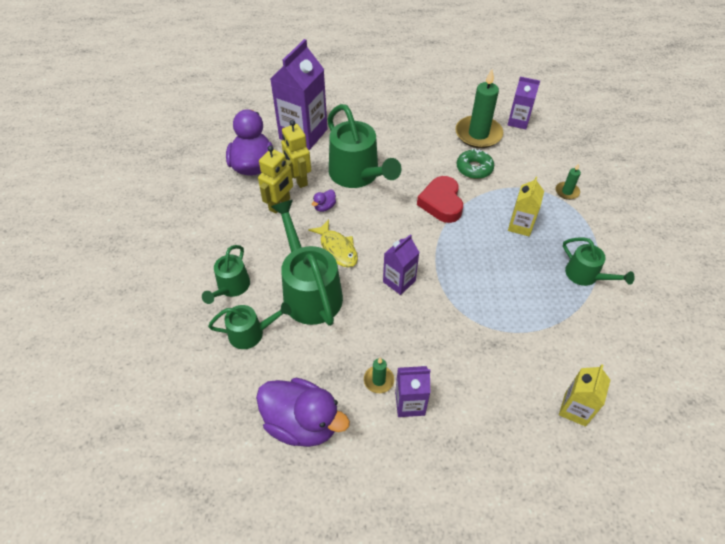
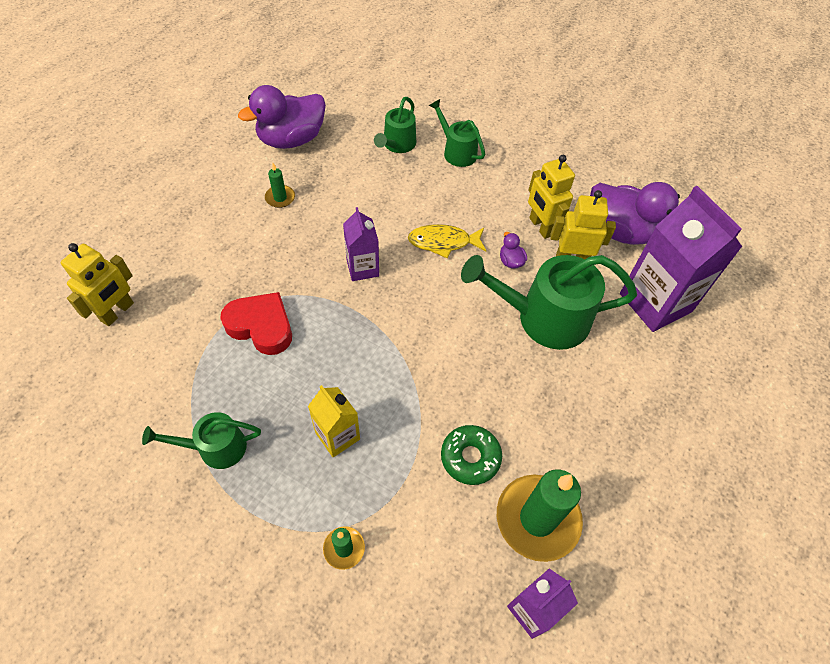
camera: 120 degrees right, 5 degrees up
green watering can [271,200,343,326] -> none
purple carton [395,366,431,417] -> none
red heart [417,176,463,223] -> red heart moved to [220,292,292,355]
yellow carton [559,364,610,427] -> yellow robot [61,243,134,326]

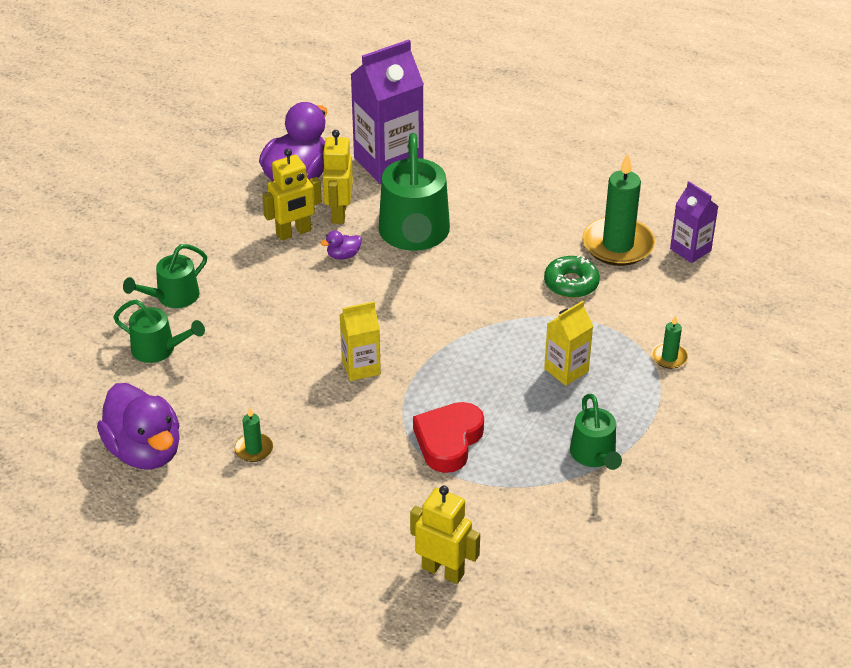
camera: 90 degrees left, 15 degrees down
purple carton [343,207,379,281] -> yellow carton [340,301,381,381]
yellow fish [408,224,486,258] -> none

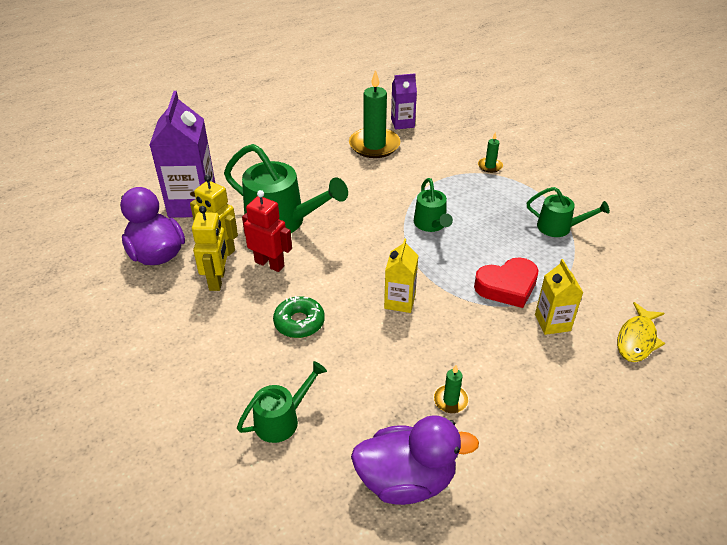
camera: 60 degrees left, 0 degrees up
green watering can [123,244,207,308] -> green watering can moved to [414,178,453,232]
purple duck [320,230,362,259] -> red robot [242,190,292,272]
yellow robot [410,485,480,584] -> yellow fish [617,302,665,362]
red heart [413,402,484,473] -> red heart turned 75 degrees counterclockwise [474,257,538,308]
green donut [544,255,600,298] -> green donut moved to [273,296,325,338]
yellow carton [544,301,593,386] -> yellow carton moved to [535,259,583,335]

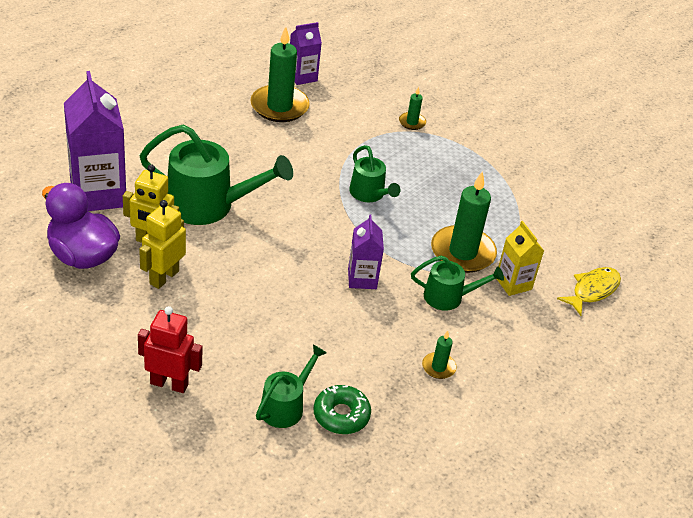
camera: 20 degrees left, 0 degrees up
yellow robot [192,206,228,291] -> yellow robot turned 135 degrees counterclockwise [139,200,186,289]
red robot [242,190,292,272] -> red robot moved to [138,306,203,393]
green donut [273,296,325,338] -> green donut moved to [314,385,371,434]
purple duck [351,415,479,505] -> none
yellow carton [384,239,418,313] -> purple carton [348,215,384,289]
red heart [474,257,538,308] -> green candle [431,171,497,273]
green watering can [527,187,610,237] -> green watering can moved to [411,255,504,311]
yellow fish [617,302,665,362] -> yellow fish turned 150 degrees counterclockwise [557,267,621,316]

